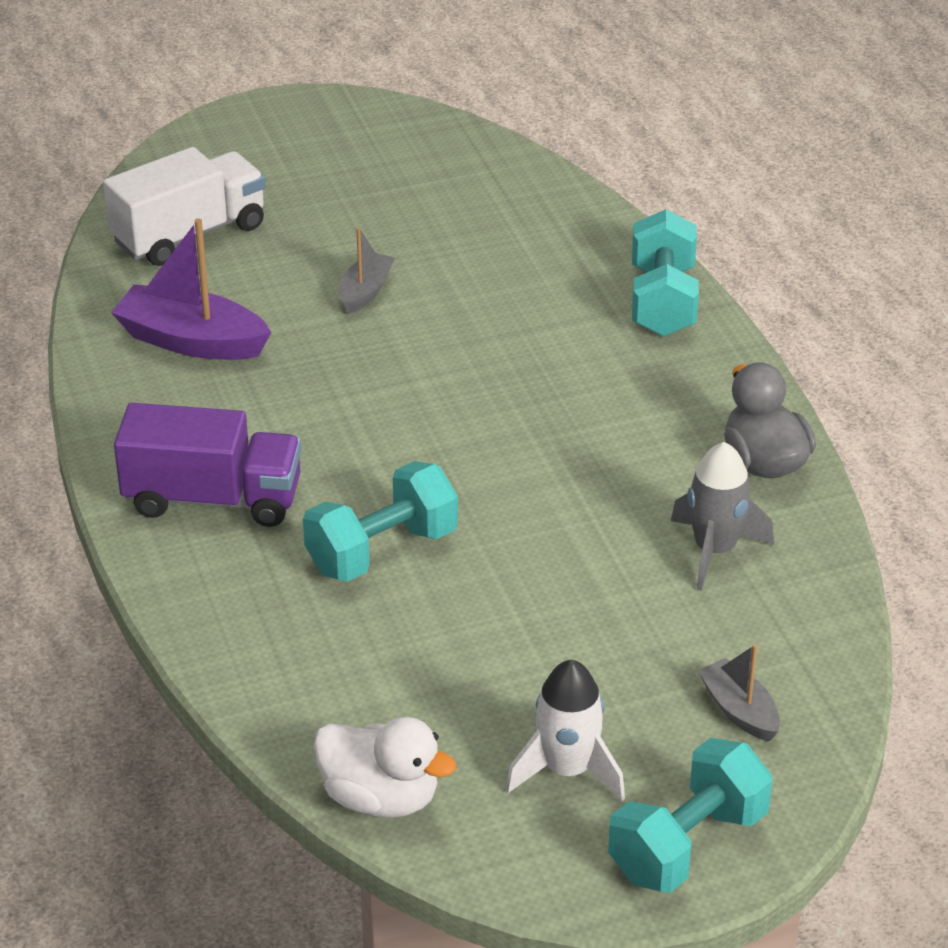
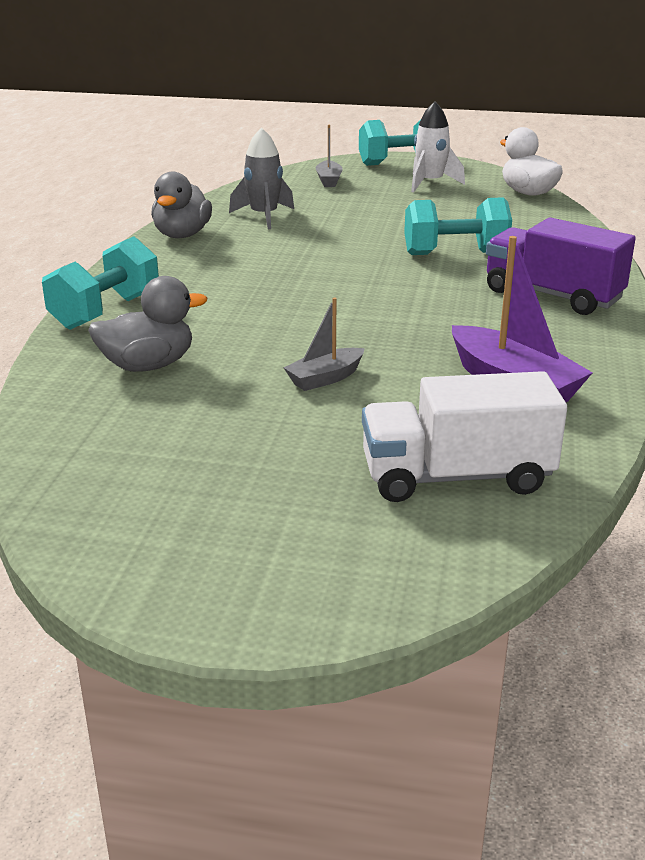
camera: 150 degrees left, 10 degrees down
none -> grey duck [88,276,207,372]

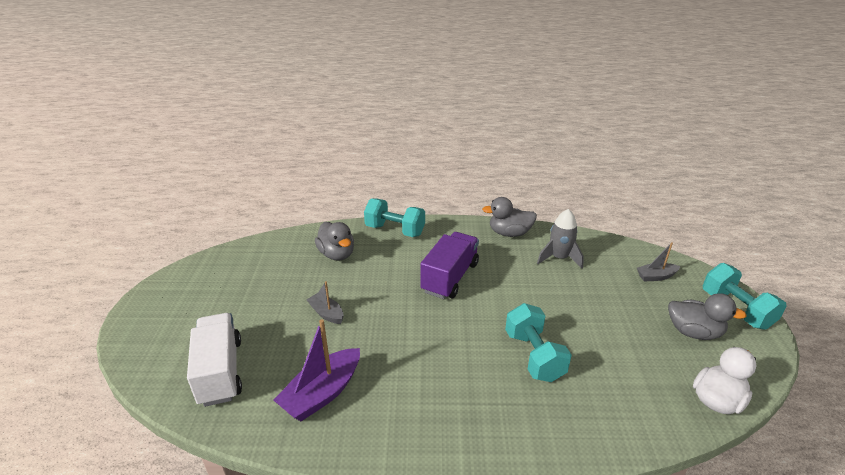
camera: 80 degrees right, 5 degrees up
white rocket [411,101,465,192] -> grey duck [668,293,747,340]
purple truck [486,218,636,315] -> purple truck moved to [420,232,479,299]

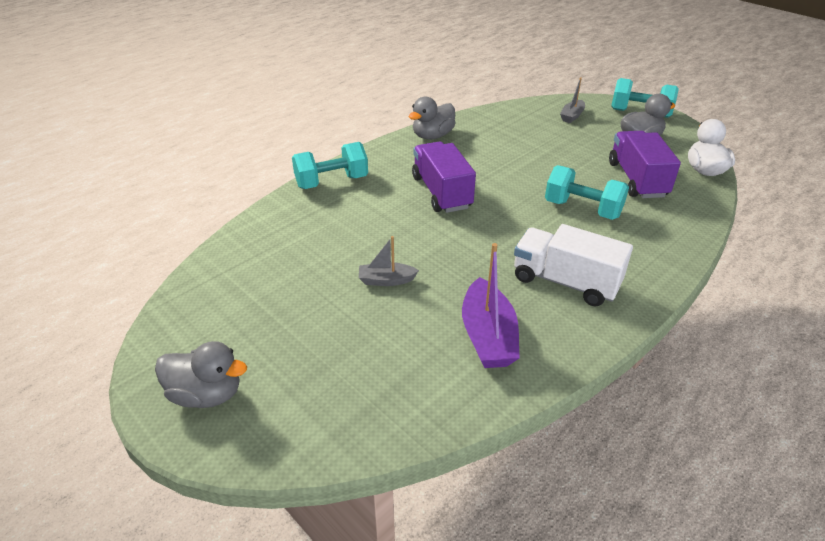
camera: 45 degrees left, 5 degrees up
white truck [187,313,242,407] -> white truck moved to [514,224,633,306]
grey duck [315,222,354,260] -> grey duck moved to [155,341,247,408]
grey rocket [537,209,584,268] -> none
none -> purple truck [609,131,681,198]

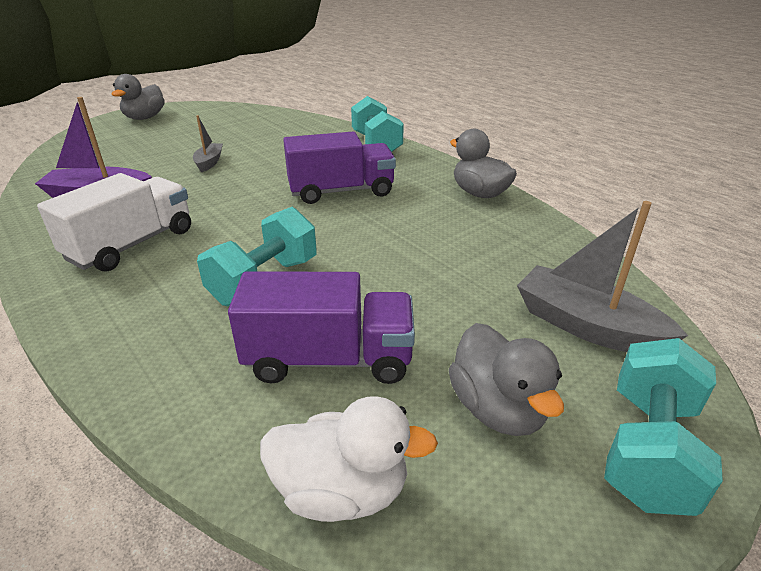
camera: 95 degrees right, 5 degrees down
grey boat [560,77,585,123] -> grey boat [517,201,688,352], size x1.75

